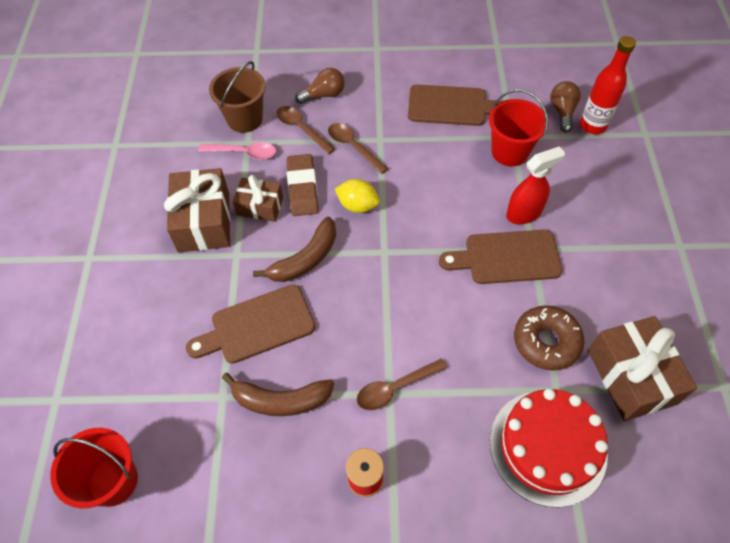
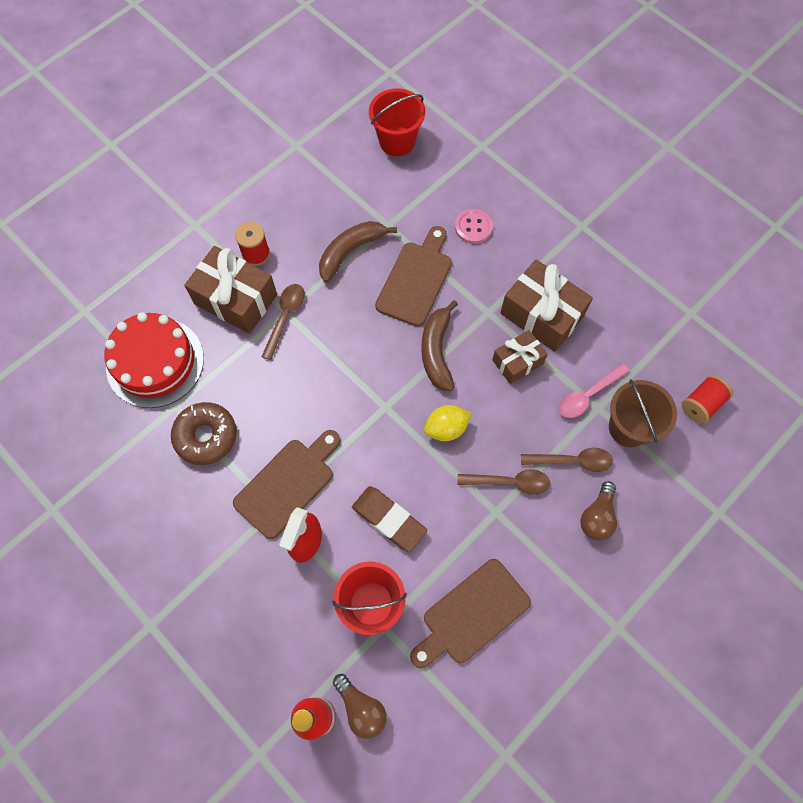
camera: 135 degrees right, 10 degrees up
brown eraser [287,154,318,216] -> brown eraser moved to [352,486,427,552]
brown gift [588,316,697,421] -> brown gift moved to [184,246,277,334]
none -> pink button [455,209,493,244]
none -> red spool [681,375,733,424]

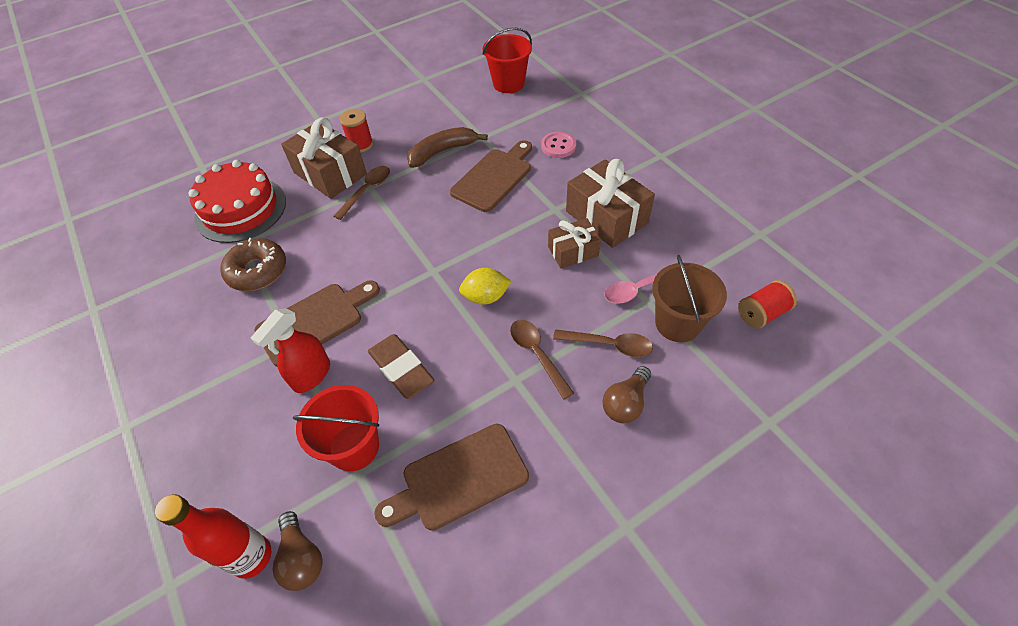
camera: 15 degrees right, 15 degrees down
brown banana [421,300,458,391] -> none
brown spoon [457,469,550,495] -> brown spoon turned 135 degrees counterclockwise [510,320,574,400]

